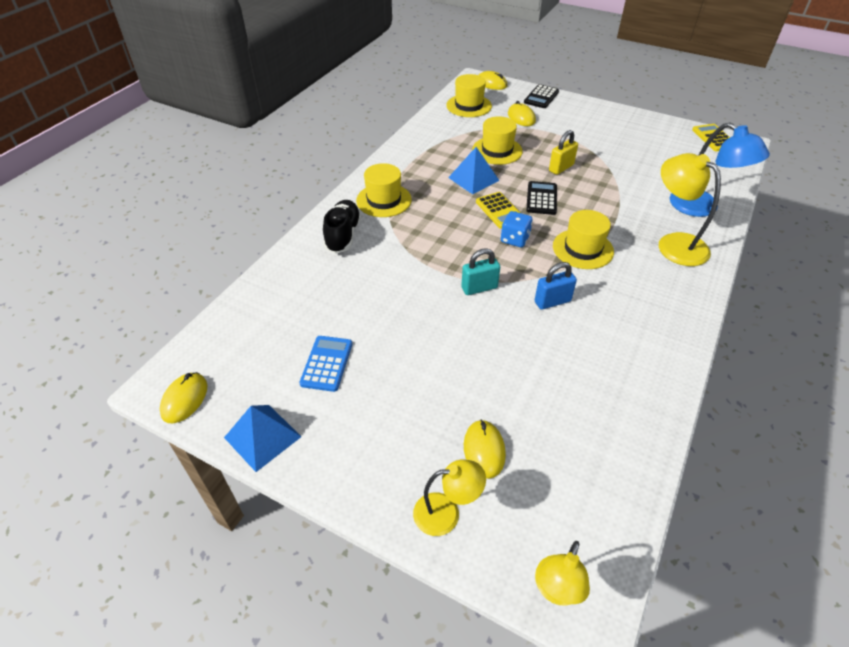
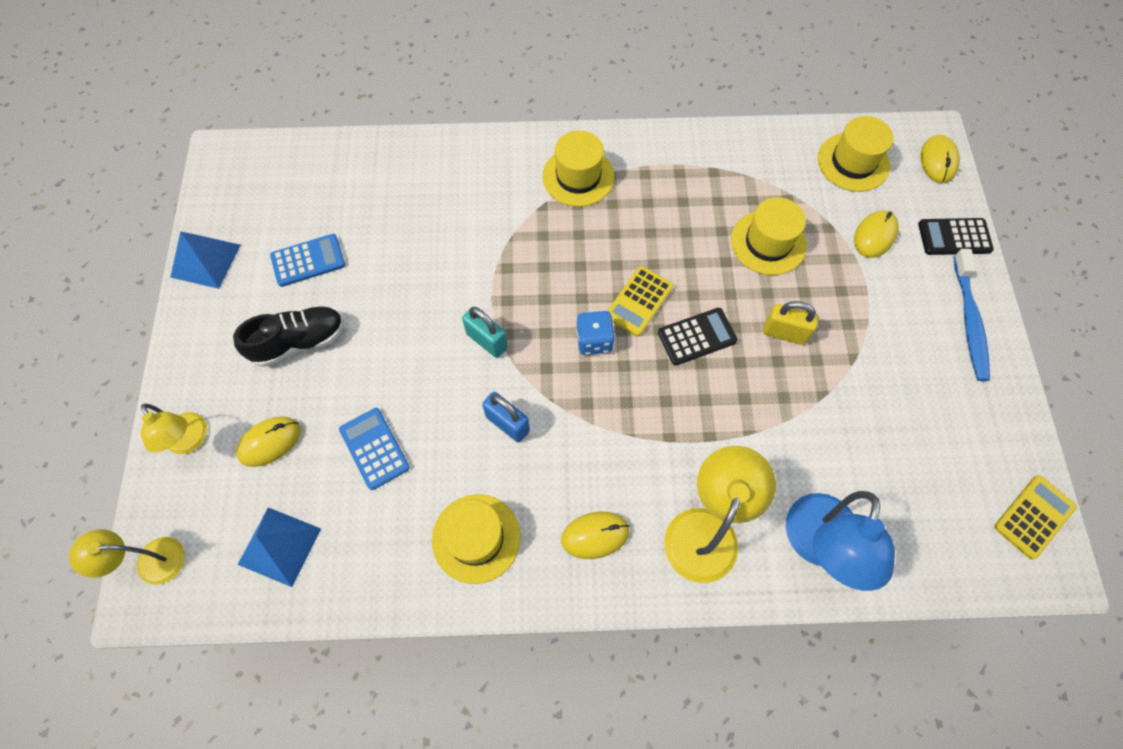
camera: 60 degrees right, 20 degrees up
yellow mouse [160,372,207,423] -> yellow mouse moved to [561,512,630,559]
black shoe [323,200,362,254] -> black shoe moved to [233,306,344,367]
blue pyramid [448,147,500,194] -> blue pyramid moved to [237,507,321,587]
yellow hat [553,210,614,269] -> yellow hat moved to [432,494,521,584]
none -> blue calculator [339,408,410,490]
none -> blue toothbrush [953,249,990,381]

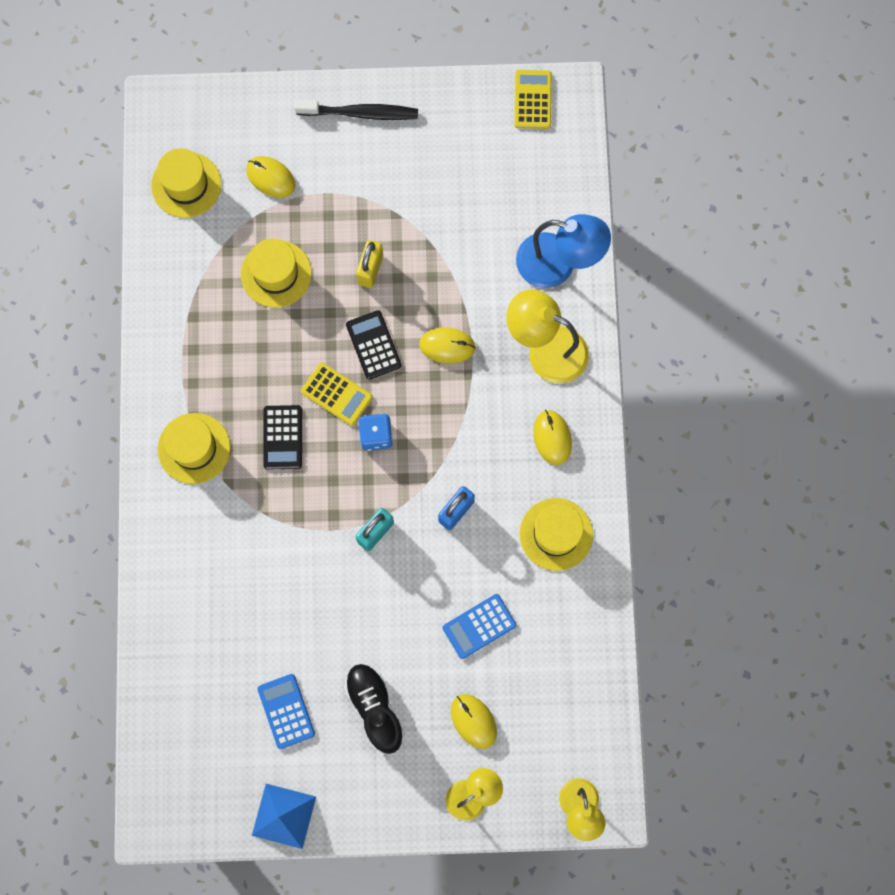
camera: 90 degrees left, 10 degrees up
blue pyramid [237,507,321,587] -> none
black calculator [918,218,994,255] -> black calculator moved to [263,405,302,470]
yellow mouse [921,135,960,183] -> yellow mouse moved to [419,328,476,364]
blue toothbrush [953,249,990,381] -> black toothbrush [295,100,418,120]
yellow calculator [994,475,1077,559] -> yellow calculator turned 45 degrees clockwise [515,70,552,129]

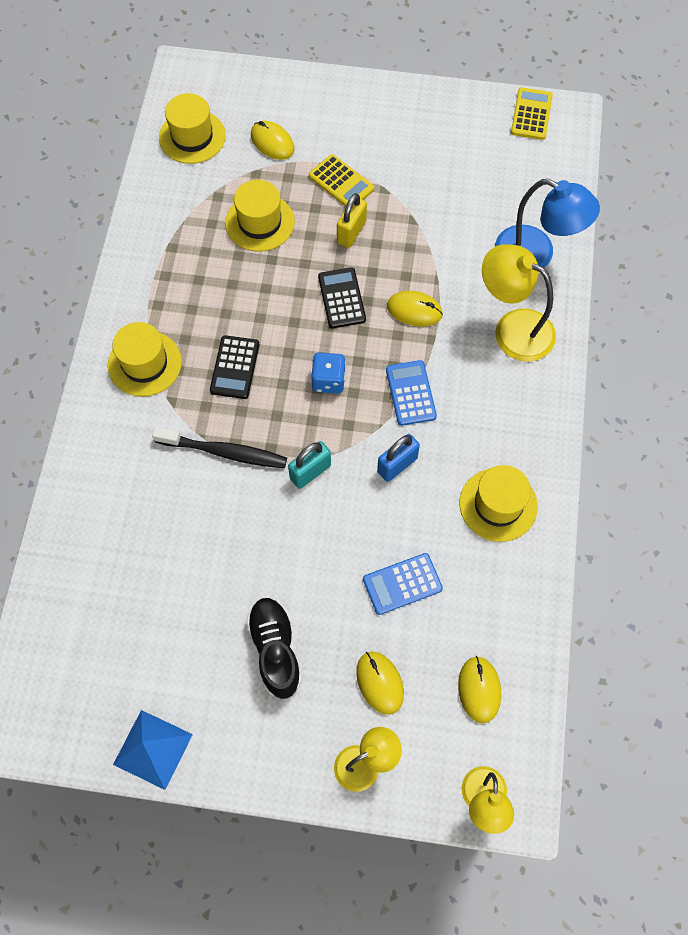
camera: 10 degrees right, 10 degrees down
blue calculator [257,674,315,749] -> blue calculator moved to [386,360,437,426]
black toothbrush [295,100,418,120] -> black toothbrush moved to [152,427,287,468]
yellow calculator [301,363,373,426] -> yellow calculator moved to [309,154,374,207]
yellow mouse [533,410,572,465] -> yellow mouse moved to [458,656,501,723]

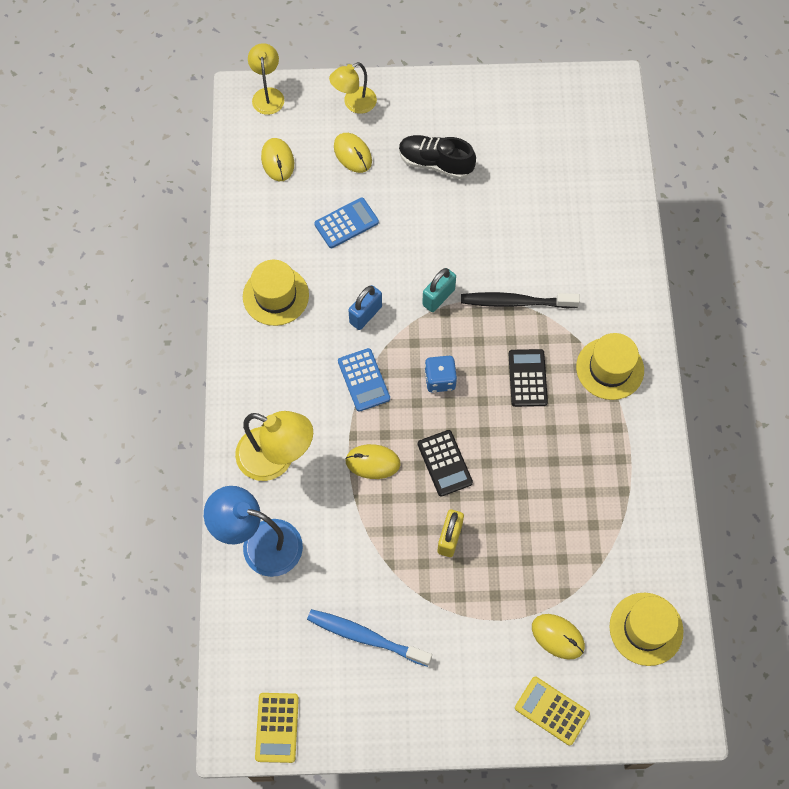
camera: 170 degrees right, 0 degrees up
blue pyramid [113,710,193,790] -> none
yellow hat [225,180,295,252] -> none
black shoe [246,597,302,699] -> black shoe turned 135 degrees clockwise [399,135,476,179]
yellow calculator [309,154,374,207] -> yellow calculator moved to [515,677,590,746]
none -> blue toothbrush [307,609,432,667]

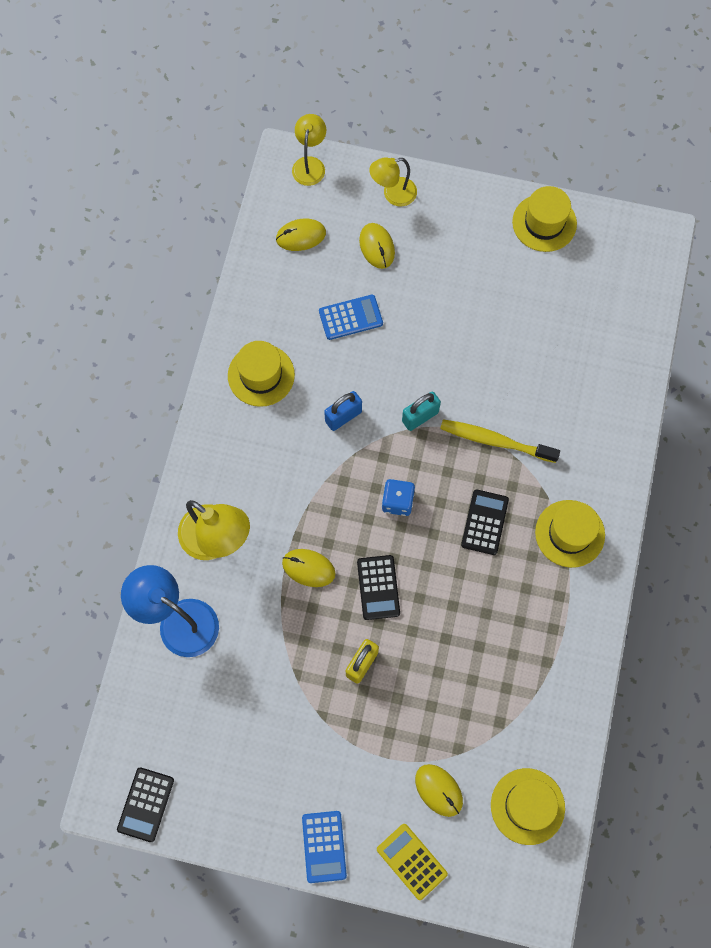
camera: 15 degrees right, 5 degrees up
yellow calculator [255,693,299,763] -> black calculator [117,767,174,842]
yellow mouse [261,138,294,181] -> yellow mouse turned 75 degrees clockwise [276,219,326,251]
blue toothbrush [307,609,432,667] -> none
blue calculator [338,348,390,412] -> blue calculator moved to [302,811,347,883]
black shoe [399,135,476,179] -> none
black toothbrush [461,292,580,308] -> yellow toothbrush [440,419,560,463]
none -> yellow hat [512,186,577,252]

